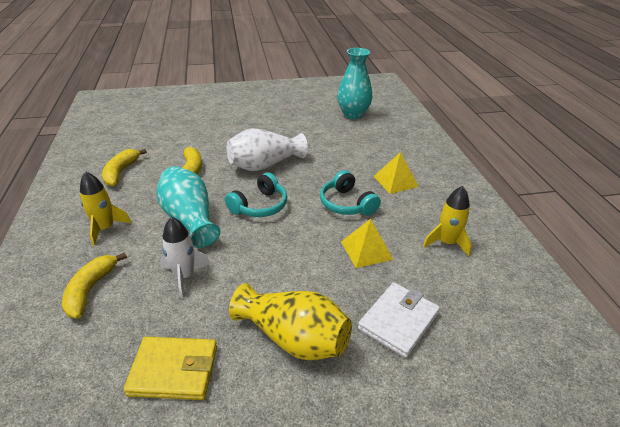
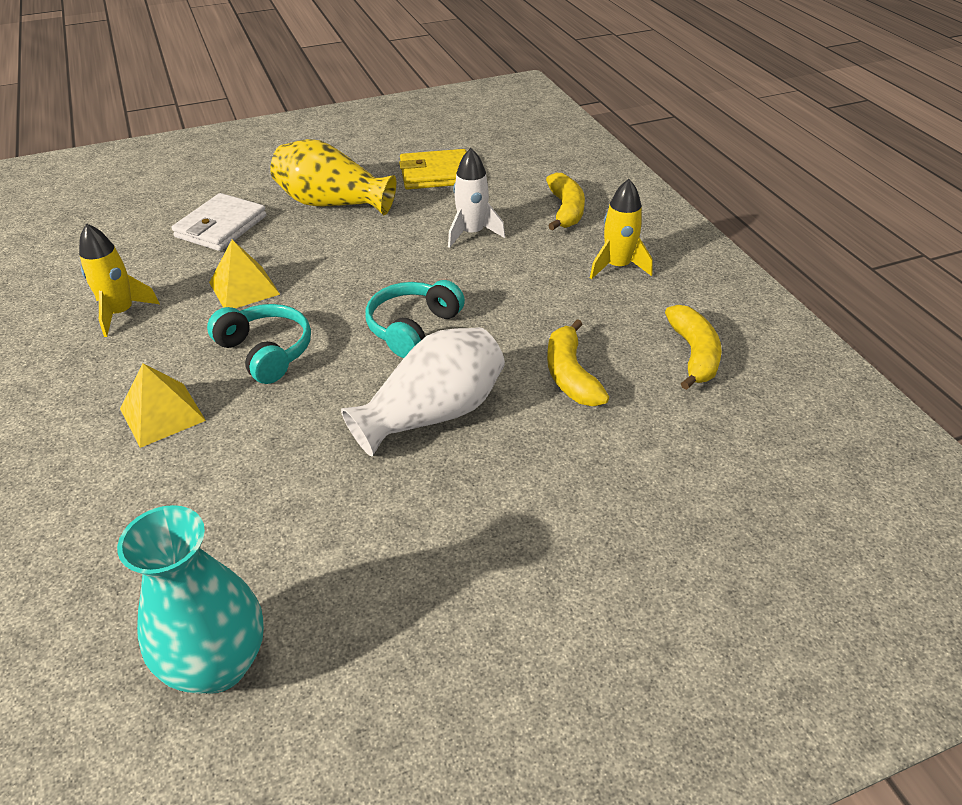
camera: 170 degrees right, 5 degrees up
turquoise vase [156,166,221,248] -> none

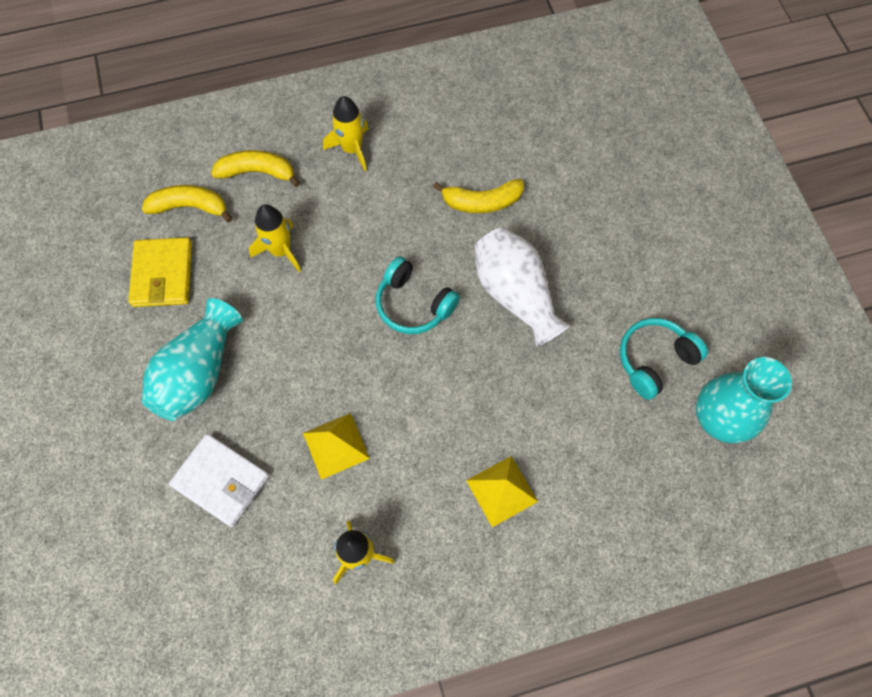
camera: 85 degrees left, 25 degrees up
turquoise headphones [207,304,311,384] -> turquoise headphones moved to [620,318,708,400]
yellow vase [270,139,396,215] -> turquoise vase [141,298,243,421]
white rocket [448,148,505,248] -> yellow rocket [249,204,301,272]
yellow banana [665,305,722,390] -> yellow banana moved to [142,185,232,223]

